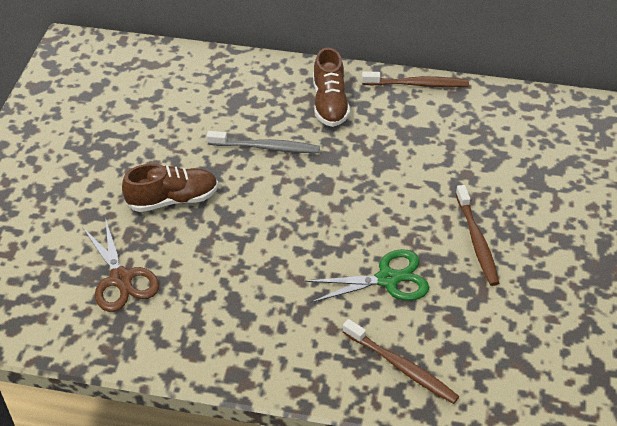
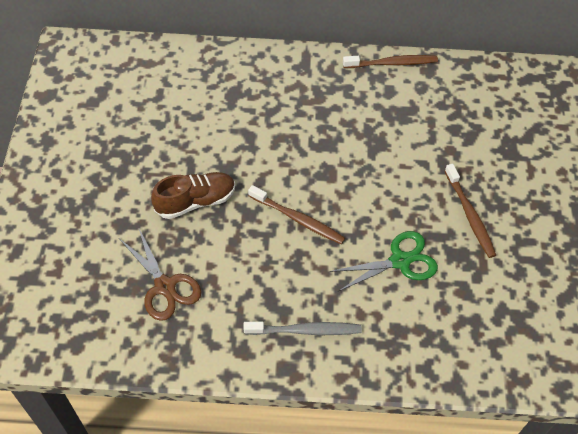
camera: 10 degrees left, 10 degrees up
grey toothbrush [207,131,320,153] -> grey toothbrush moved to [244,322,362,335]
brown shoe [313,48,350,127] -> none
brown toothbrush [343,319,459,404] -> brown toothbrush moved to [248,185,345,244]

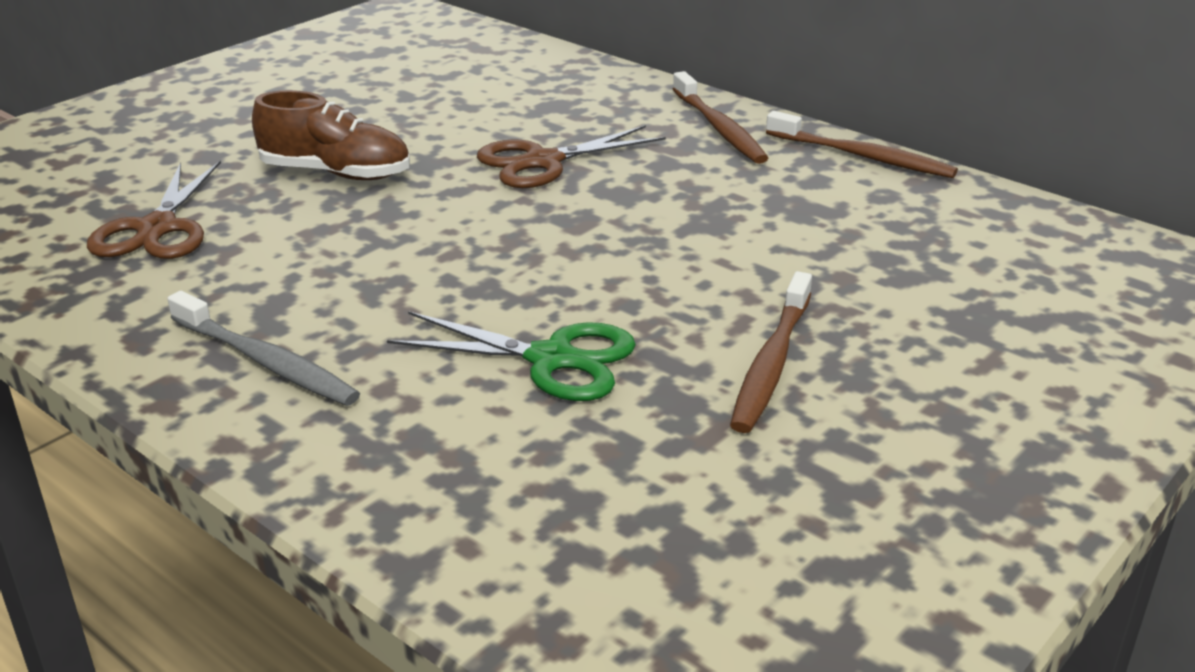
camera: 40 degrees right, 25 degrees down
brown toothbrush [248,185,345,244] -> brown toothbrush moved to [673,71,768,164]
none -> brown scissors [477,125,666,188]

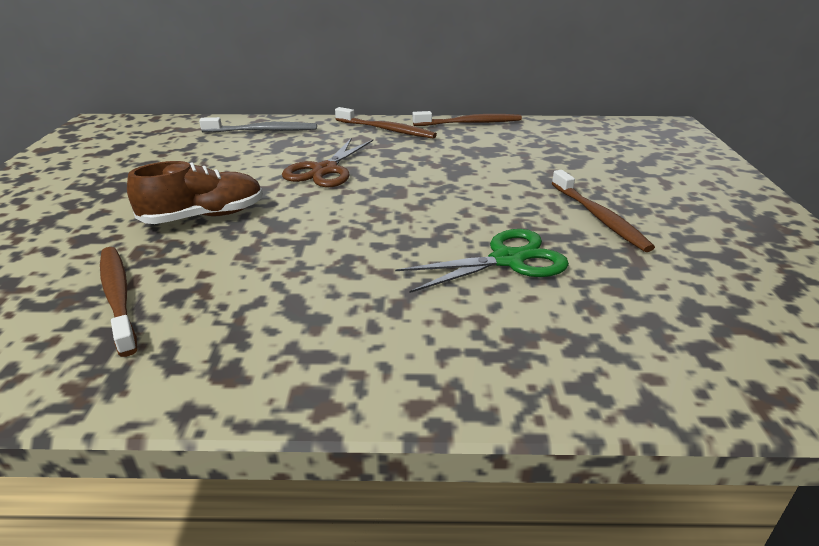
camera: 40 degrees left, 0 degrees up
brown scissors [87,161,221,259] -> brown toothbrush [100,247,137,357]
grey toothbrush [168,291,360,406] -> grey toothbrush moved to [199,117,317,133]

